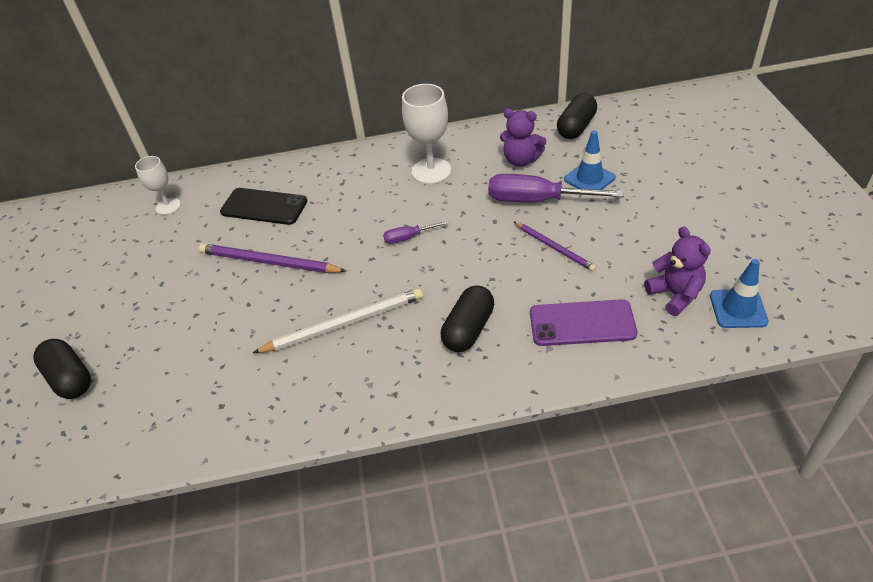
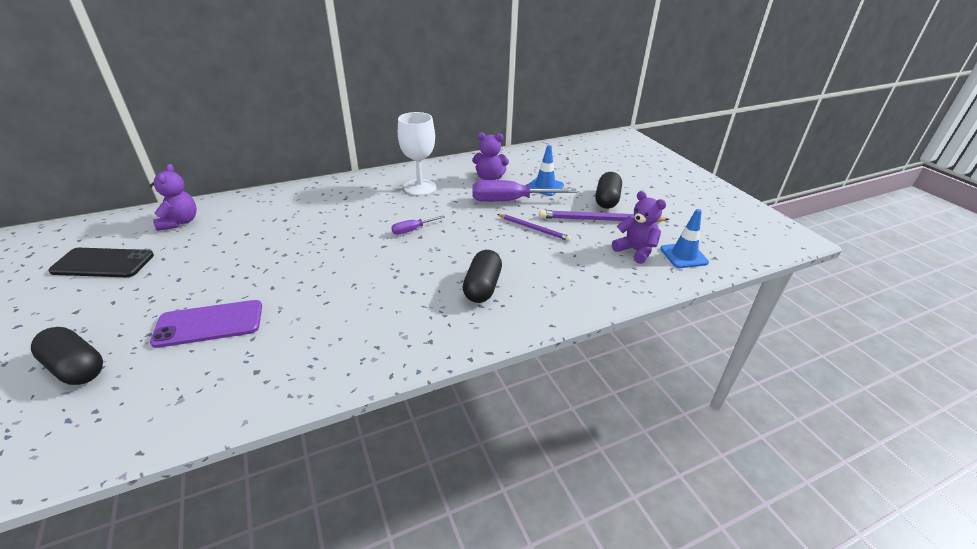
camera: 20 degrees left, 10 degrees down
white goblet [135,156,181,215] -> purple teddy bear [150,164,197,231]
purple pencil [199,243,346,273] -> purple pencil moved to [539,210,670,222]
black phone [220,188,307,225] -> black phone moved to [48,248,154,277]
white pencil [253,288,423,353] -> none
purple phone [530,299,637,346] -> purple phone moved to [150,300,262,348]
black capsule [557,93,597,139] -> black capsule moved to [595,172,622,209]

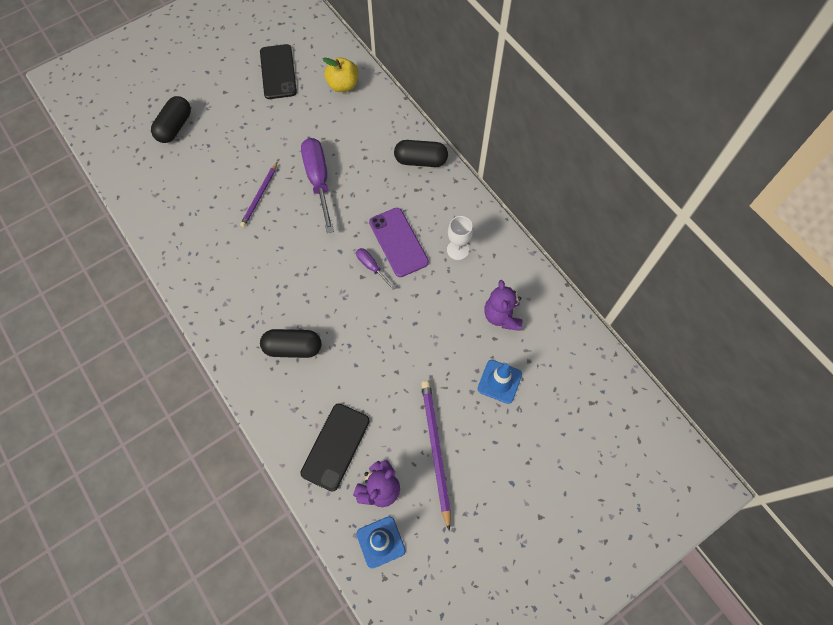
camera: 80 degrees right, 30 degrees up
purple teddy bear [150,164,197,231] -> yellow apple [323,57,358,92]
purple phone [150,300,262,348] -> purple phone moved to [369,208,429,277]
white goblet [398,112,436,196] -> white goblet [447,216,473,260], size x0.61
purple screwdriver [472,180,577,202] -> purple screwdriver moved to [301,138,334,233]
purple pencil [497,214,571,241] -> purple pencil moved to [240,163,277,227]
black capsule [595,172,622,209] -> black capsule moved to [394,140,448,167]
none -> black phone [300,404,370,492]

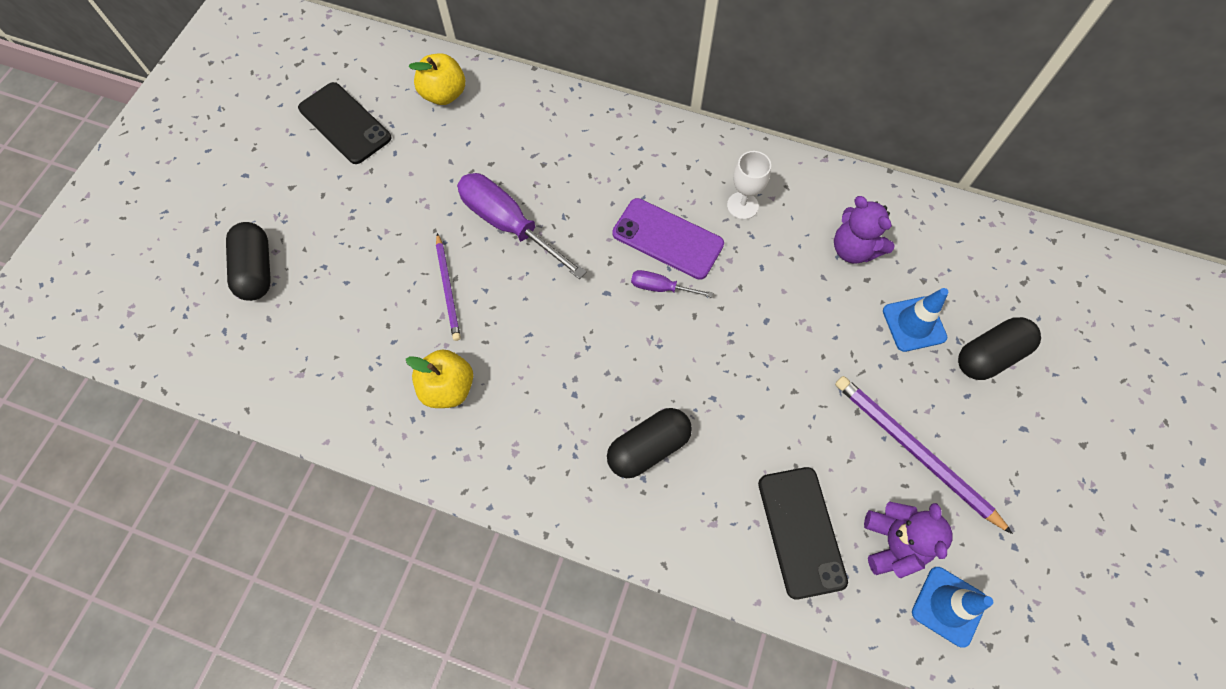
camera: 35 degrees left, 0 degrees up
black capsule [394,140,448,167] -> black capsule moved to [958,317,1041,380]
none -> yellow apple [406,349,473,408]

